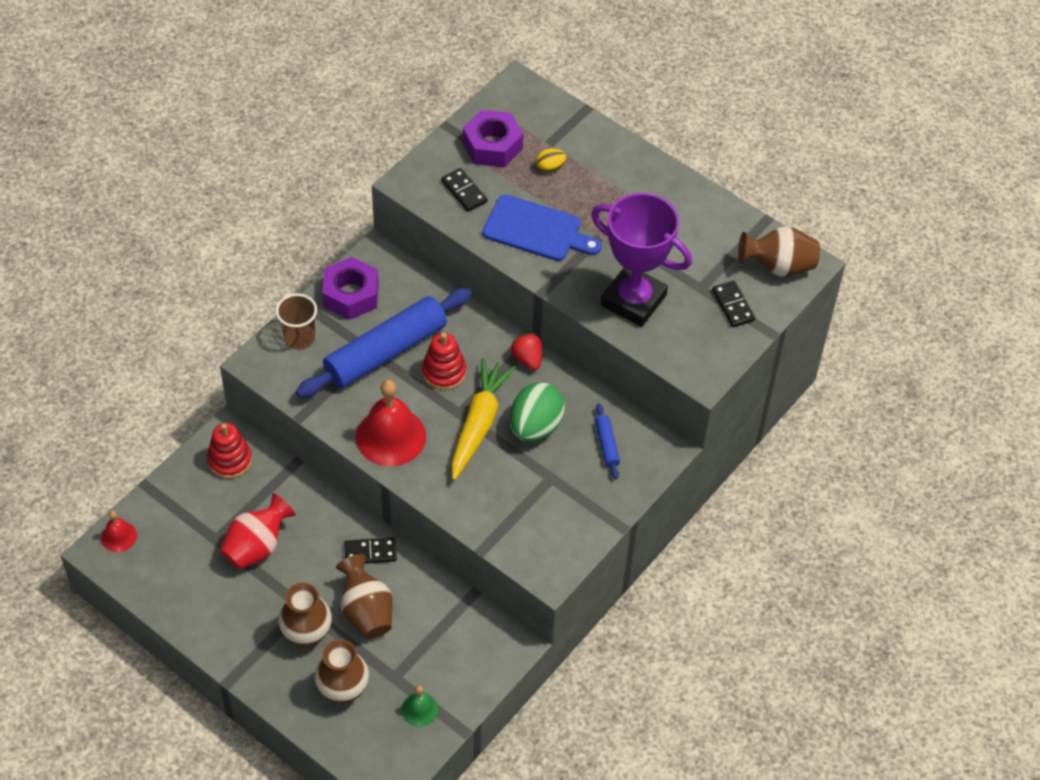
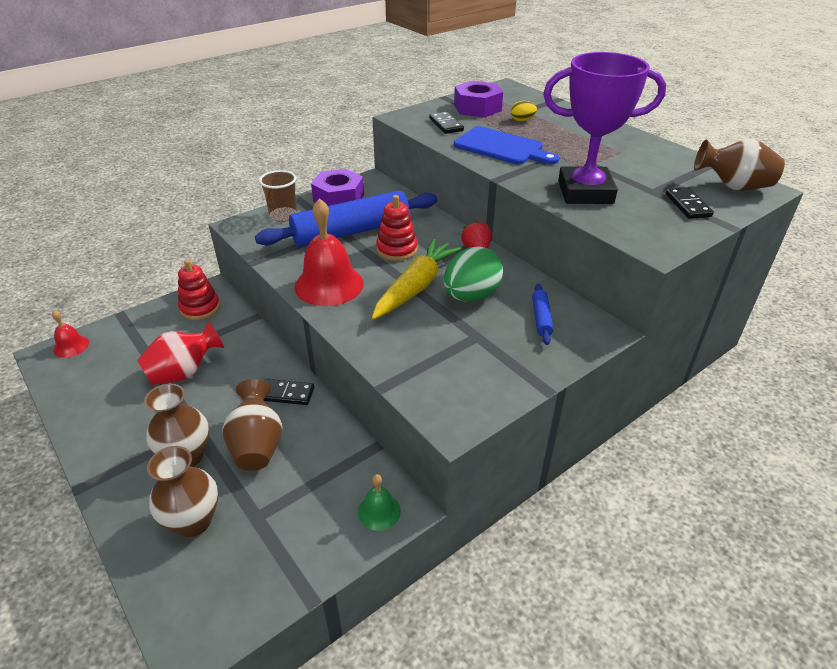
camera: 15 degrees right, 15 degrees down
green bell [401,685,439,727] -> green bell moved to [358,474,401,531]
purple trophy [591,193,692,327] -> purple trophy turned 45 degrees counterclockwise [543,52,666,204]

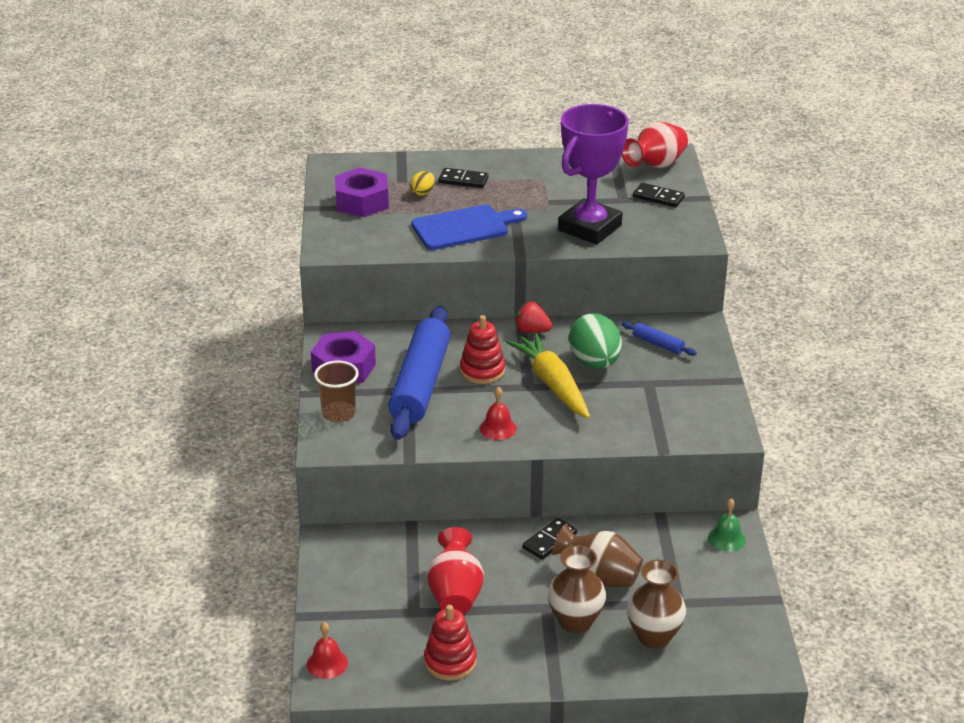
camera: 55 degrees left, 5 degrees down
red stacking toy [178,260,220,320] -> red stacking toy moved to [424,605,477,681]
red bell [295,198,364,306] -> red bell [480,386,517,440], size x0.51
black domino [429,112,464,134] -> black domino moved to [438,168,489,188]
brown vase [694,139,785,191] -> red vase [622,122,688,168]

